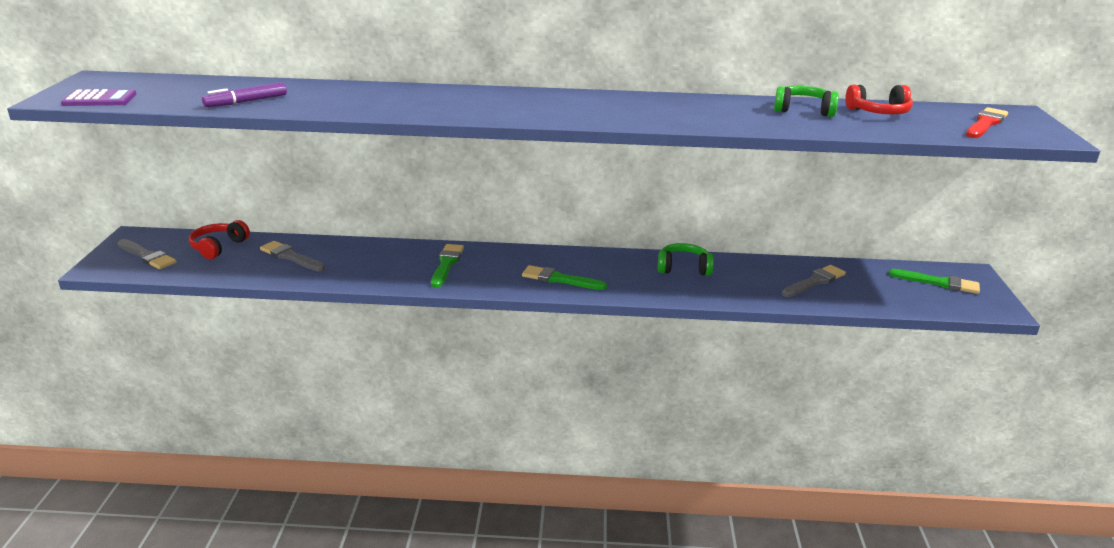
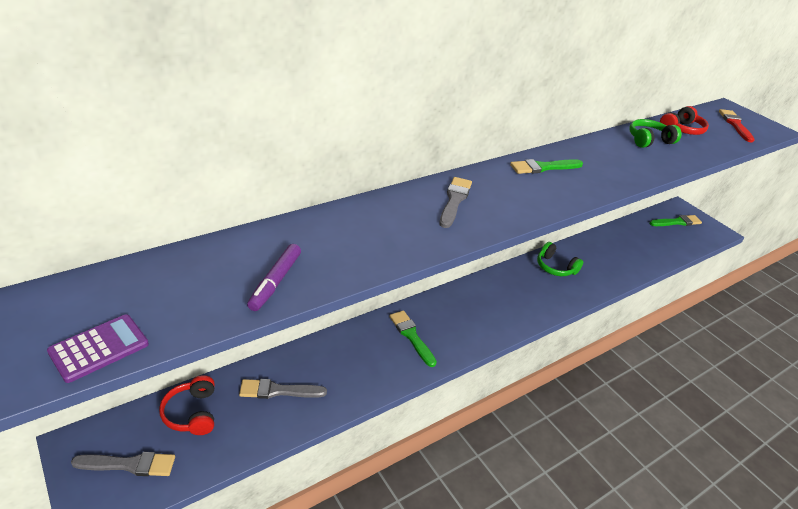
camera: 40 degrees left, 10 degrees up
green brush [522,265,607,290] -> green brush moved to [510,159,583,174]
green headphones [658,243,714,276] -> green headphones turned 105 degrees counterclockwise [537,242,583,276]
grey brush [782,265,846,297] -> grey brush moved to [440,177,472,228]

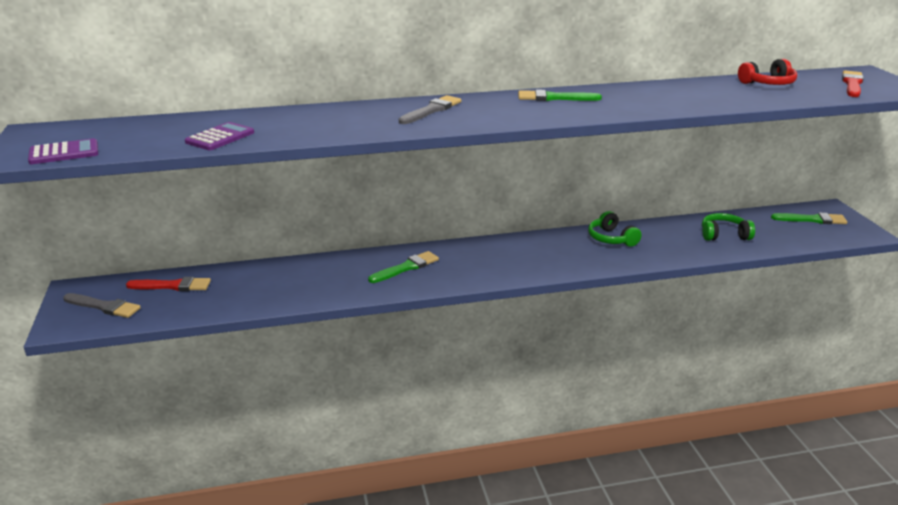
camera: 25 degrees right, 10 degrees down
red headphones [159,375,215,435] -> red brush [126,277,211,291]
grey brush [239,379,327,399] -> none
purple marker [247,244,301,311] -> purple calculator [185,122,254,150]
green brush [389,310,437,367] -> green brush turned 60 degrees clockwise [368,251,439,283]
green headphones [629,119,682,148] -> green headphones moved to [702,213,755,241]

